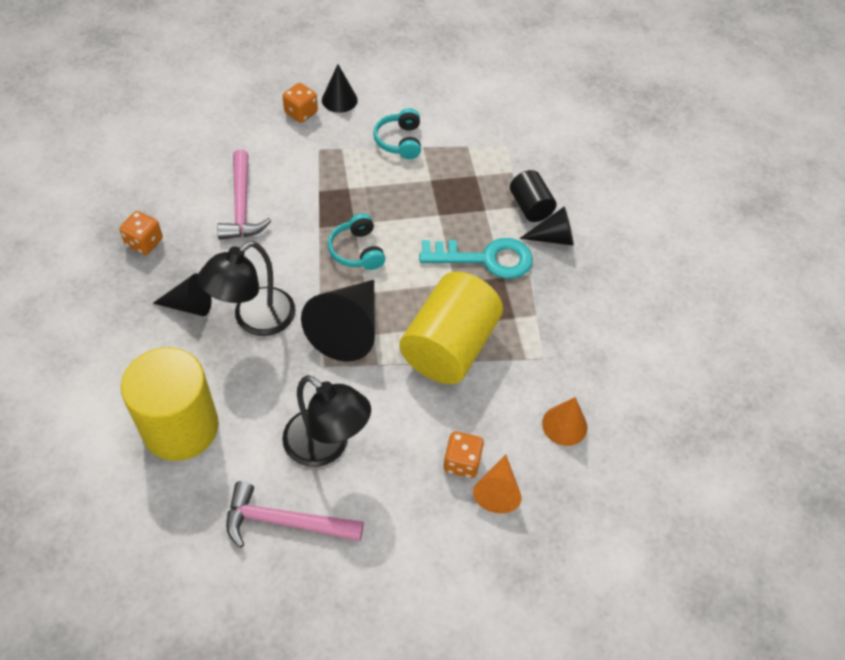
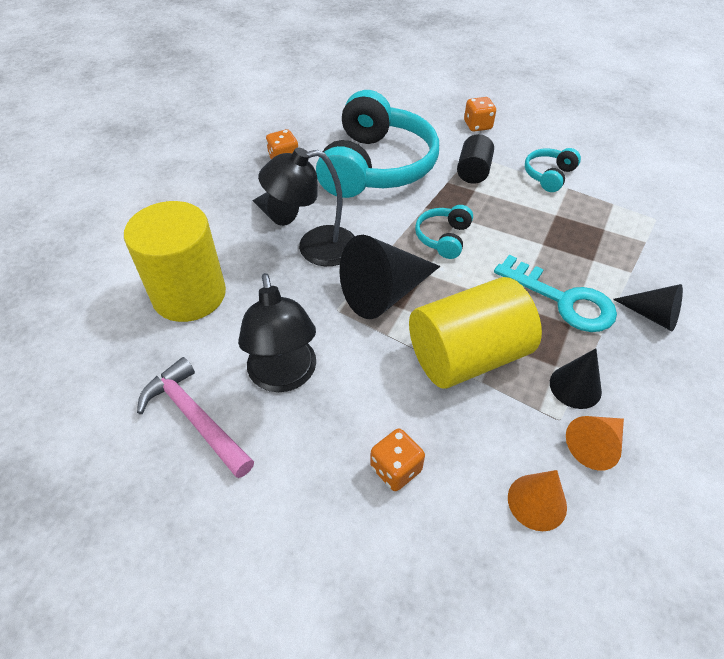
camera: 40 degrees right, 5 degrees down
pink hammer [217,150,271,240] -> turquoise headphones [316,90,439,198]
black cone [322,64,358,113] -> black cone moved to [550,348,602,409]
orange cone [473,455,522,513] -> orange cone moved to [566,416,624,471]
black cylinder [510,170,557,222] -> black cylinder moved to [457,134,494,184]

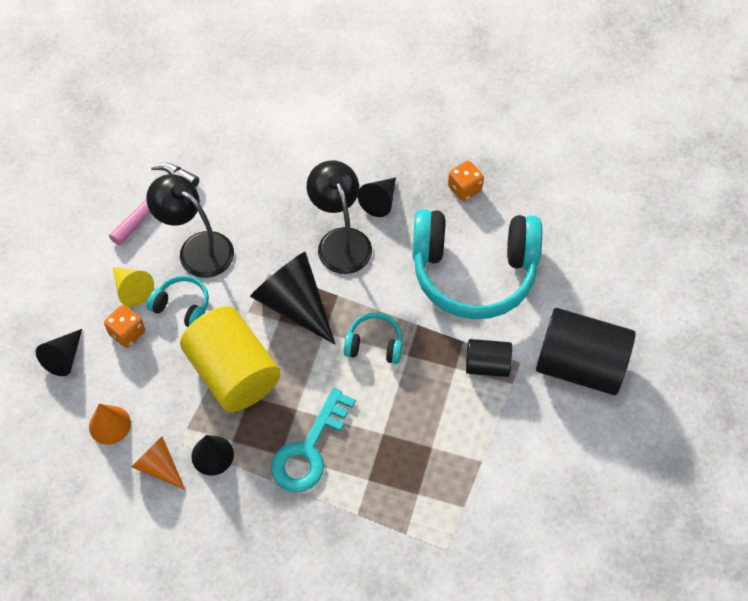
camera: 80 degrees right, 10 degrees up
yellow cylinder [124,201,226,322] -> none
black lamp [238,273,316,392] -> black lamp turned 60 degrees clockwise [146,174,234,278]
orange dice [464,97,496,131] -> black cylinder [536,308,636,395]
turquoise headphones [525,148,581,192] -> turquoise headphones moved to [147,275,209,327]
black cone [613,284,683,332] -> black cone moved to [36,329,82,376]
none -> yellow cone [113,267,154,307]

